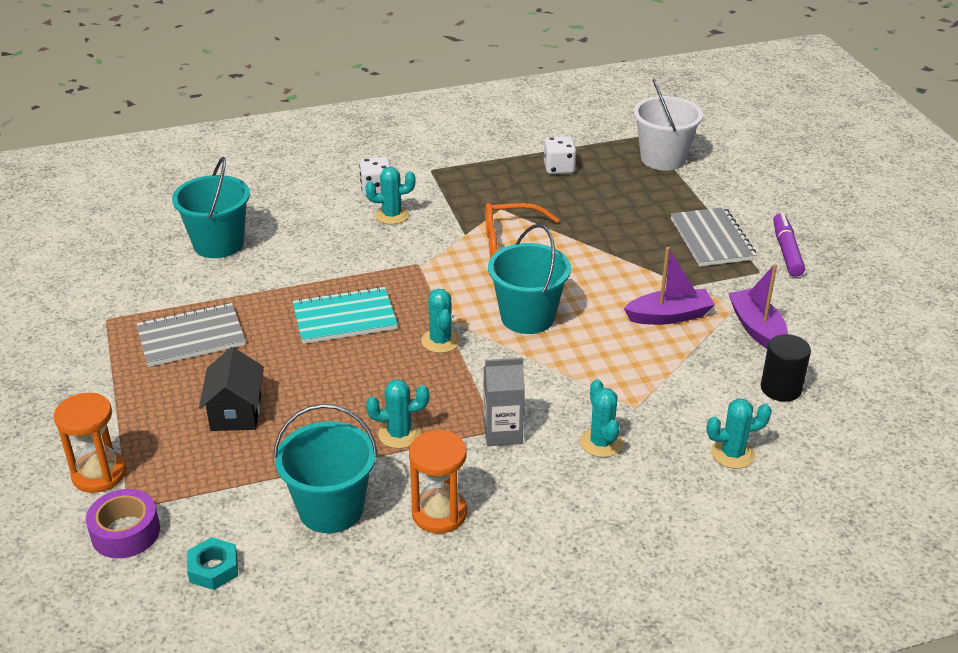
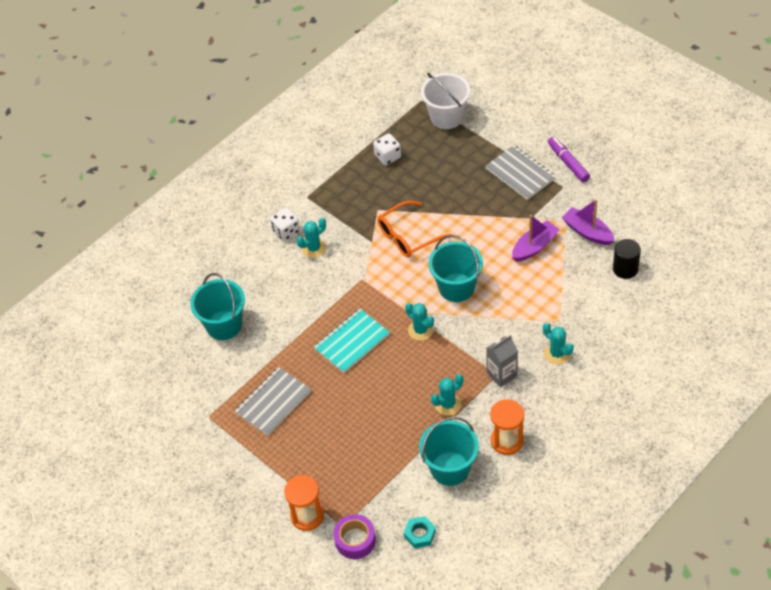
camera: 25 degrees left, 15 degrees up
black house [199,347,264,431] -> none
turquoise cactus [706,398,772,469] -> none

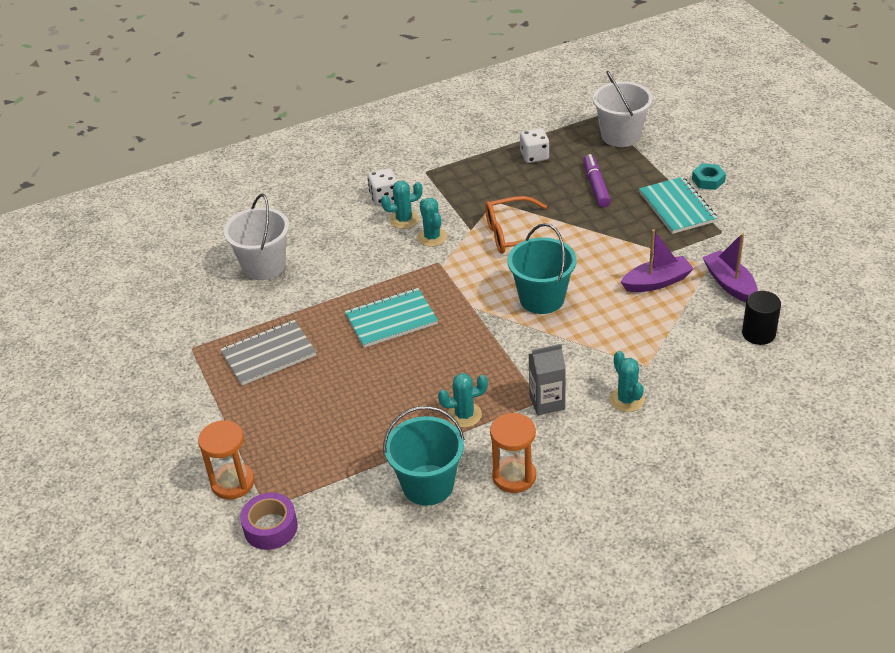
camera: 20 degrees right, 10 degrees down
turquoise bucket [190,273,245,340] -> white bucket [224,194,289,280]
turquoise nut [404,516,436,548] -> turquoise nut moved to [692,163,726,190]
turquoise cactus [405,303,434,341] -> turquoise cactus moved to [418,198,447,247]
grey notebook [485,145,556,200] -> turquoise notebook [639,177,717,234]
purple marker [548,137,590,182] -> purple marker moved to [583,154,611,207]

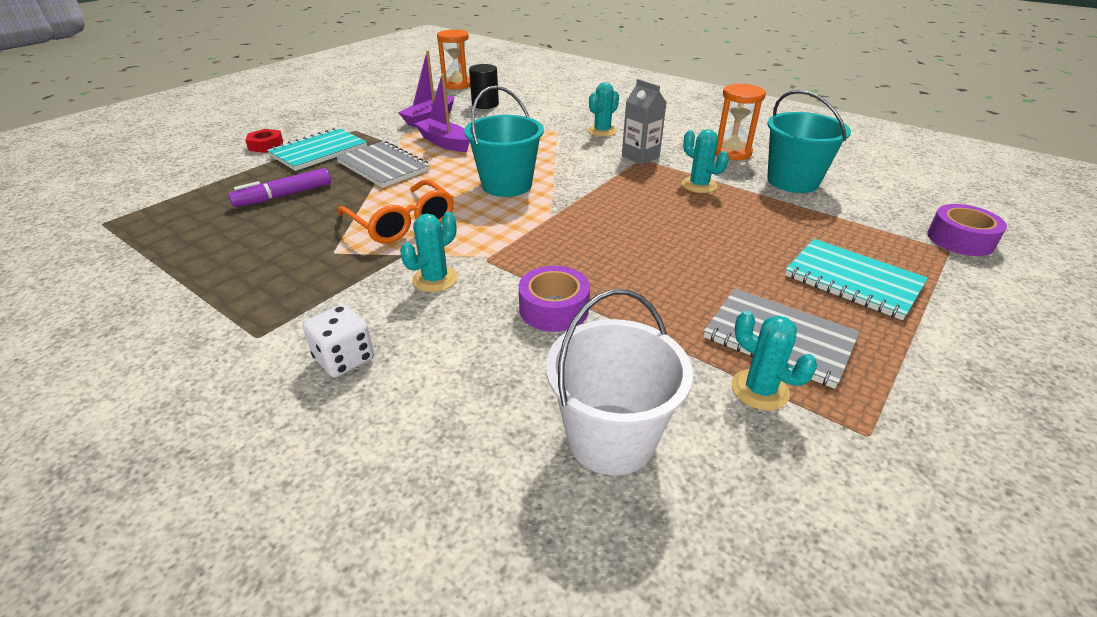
camera: 120 degrees left, 5 degrees down
orange hourglass [198,420,254,500] -> orange hourglass moved to [437,29,470,90]
turquoise notebook [345,288,438,348] -> turquoise notebook moved to [785,239,928,320]
turquoise cactus [381,181,423,229] -> turquoise cactus moved to [731,310,817,411]
white dice [520,128,549,163] -> none
white bucket [593,71,653,147] -> none
turquoise nut [692,163,726,190] -> red nut [245,129,283,153]
none -> grey notebook [336,141,430,188]
none -> purple tape [519,266,590,332]

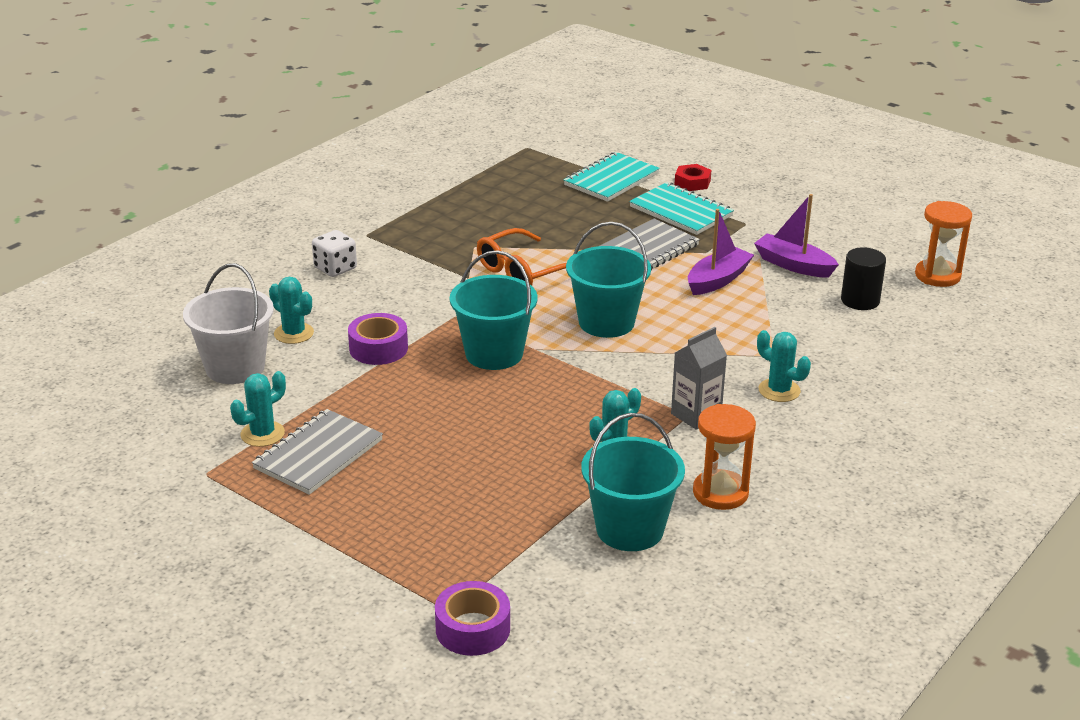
camera: 90 degrees right, 5 degrees down
purple marker [228,168,331,207] -> none
turquoise cactus [400,212,458,292] -> turquoise cactus moved to [269,277,314,344]
turquoise notebook [785,239,928,320] -> turquoise notebook moved to [564,152,660,202]
none -> turquoise bucket [449,250,538,370]

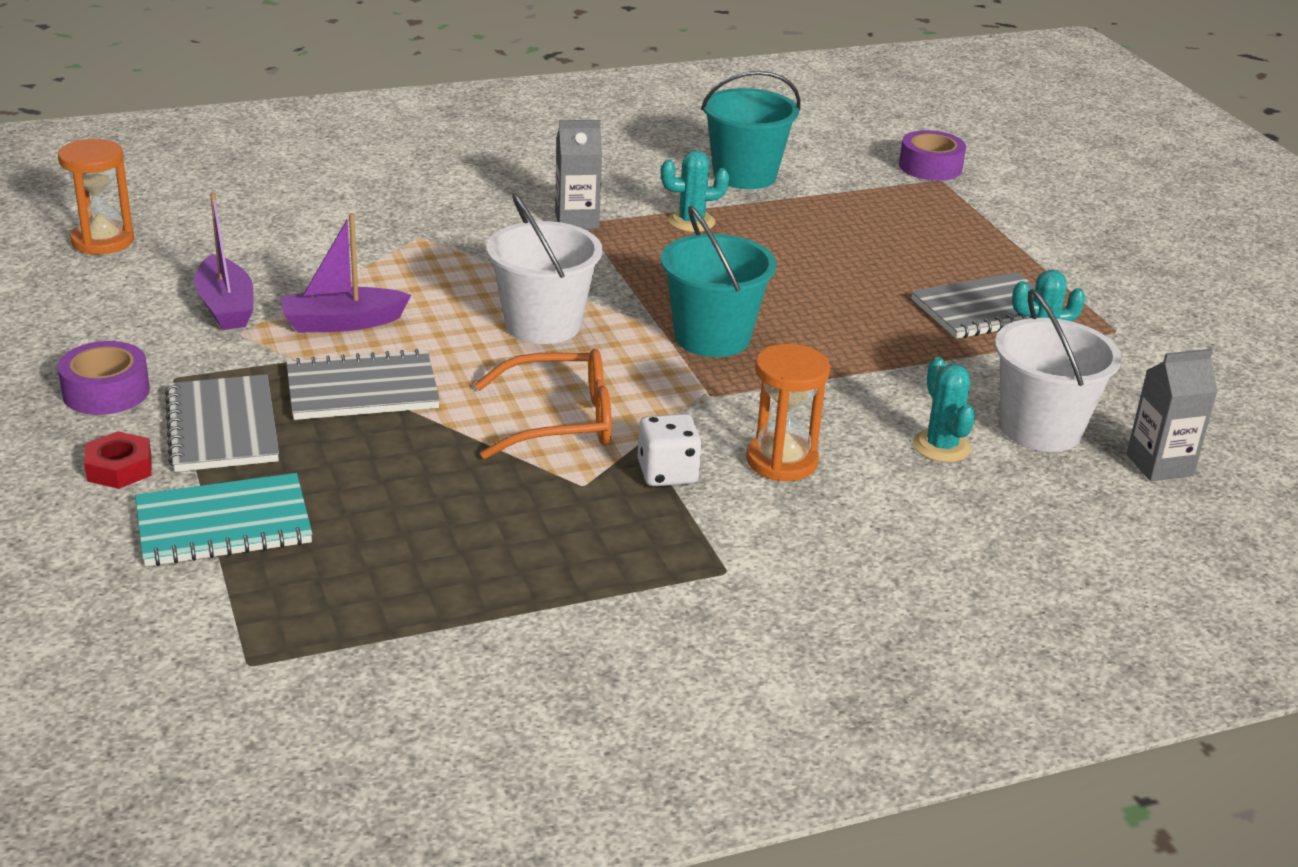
camera: 150 degrees left, 0 degrees up
white dice [312,230,357,277] -> white dice moved to [637,414,702,486]
purple tape [348,313,408,365] -> purple tape moved to [58,341,150,415]
turquoise bucket [566,222,651,338] -> white bucket [487,193,602,344]
turquoise notebook [629,182,734,235] -> grey notebook [165,374,279,472]
orange hourglass [693,404,756,510] -> orange hourglass moved to [746,344,830,481]
turquoise cactus [757,330,811,402] -> none
black cylinder [841,247,886,310] -> none
none -> grey carton [1126,349,1218,481]

